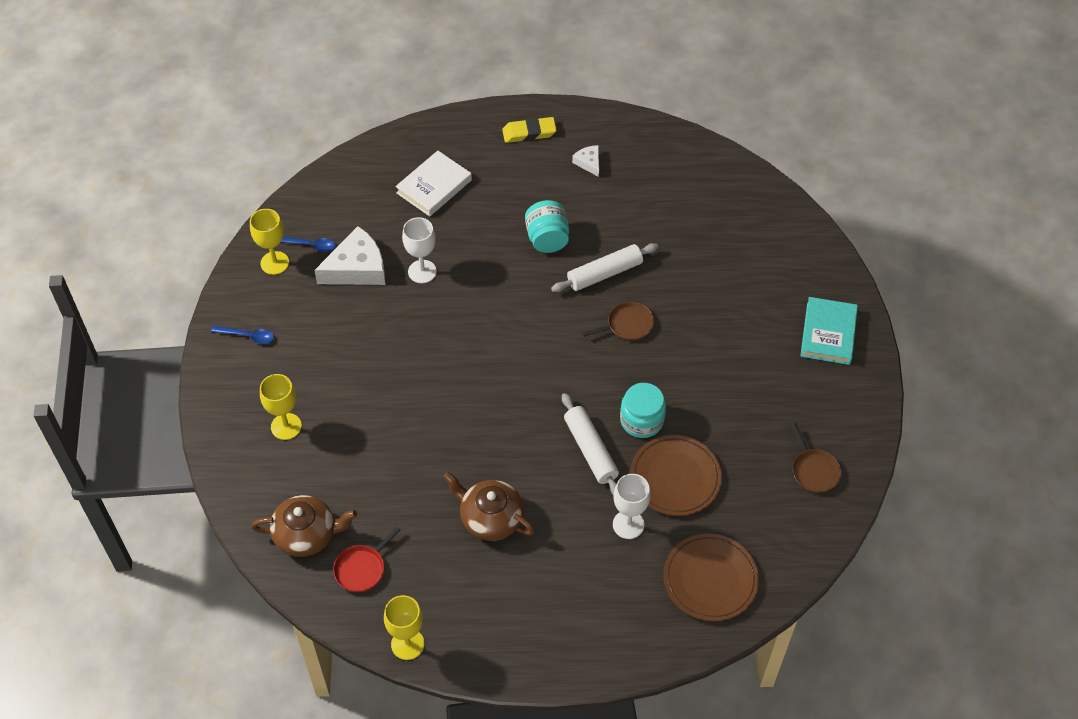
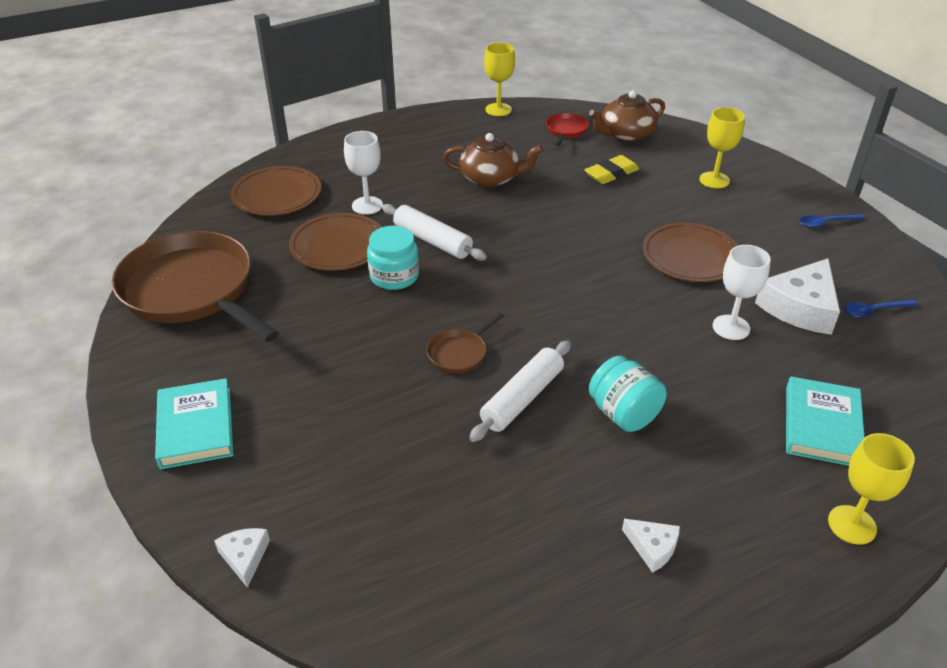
camera: 155 degrees right, 15 degrees down
yellow goblet [250,209,289,275] -> yellow goblet moved to [828,433,915,545]
white book [395,151,472,216] -> turquoise book [786,377,865,466]
yellow eraser [502,117,557,143] -> yellow eraser moved to [584,155,640,184]
brown pan [791,423,841,493] -> brown pan [112,231,279,342], size x2.45
none -> white cheese [214,528,270,588]
none -> brown plate [642,222,738,282]

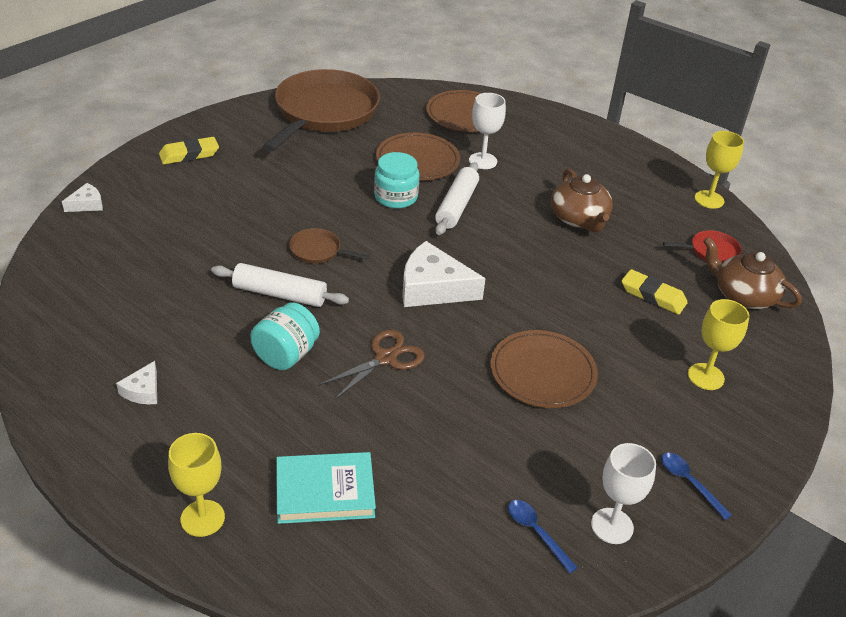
camera: 65 degrees right, 0 degrees up
turquoise book [155,378,234,469] -> yellow eraser [159,137,219,164]
white goblet [713,245,771,340] -> white goblet moved to [591,443,656,544]
white cheese [755,258,840,335] -> white cheese moved to [402,241,486,307]
none -> brown scissors [319,330,425,399]

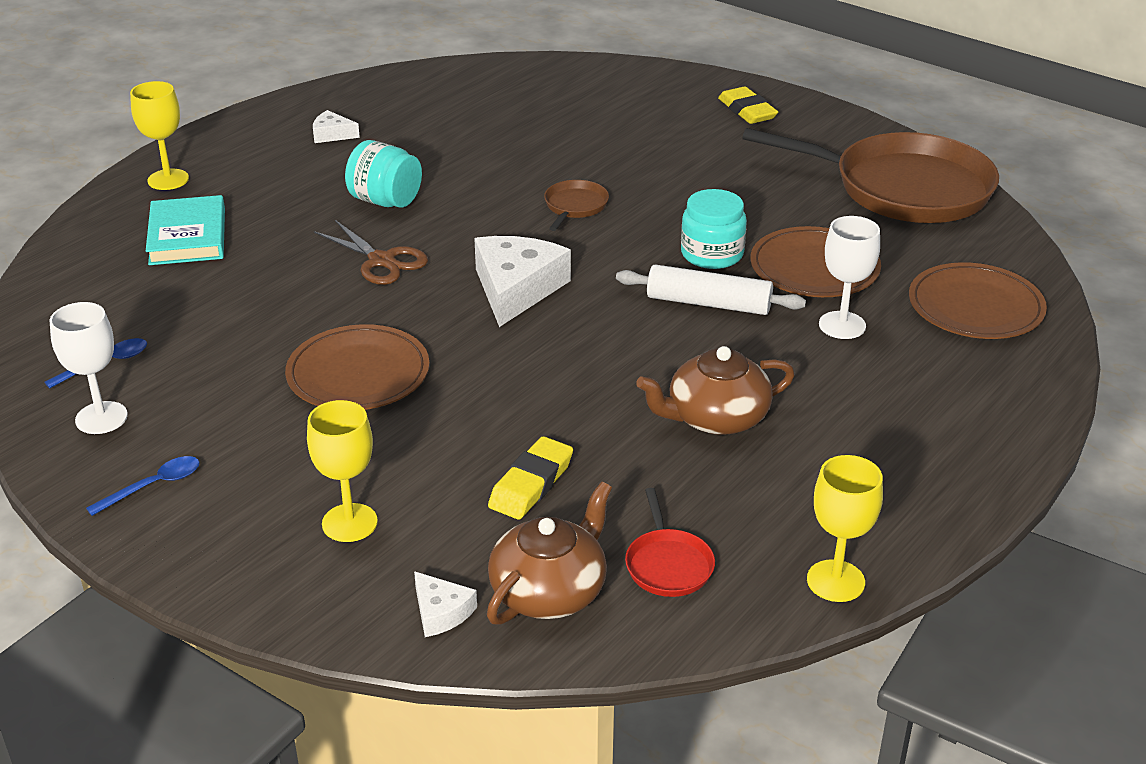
camera: 90 degrees right, 5 degrees down
white cheese [62,183,103,212] -> white cheese moved to [414,571,477,637]
white rolling pin [211,263,349,307] -> none

